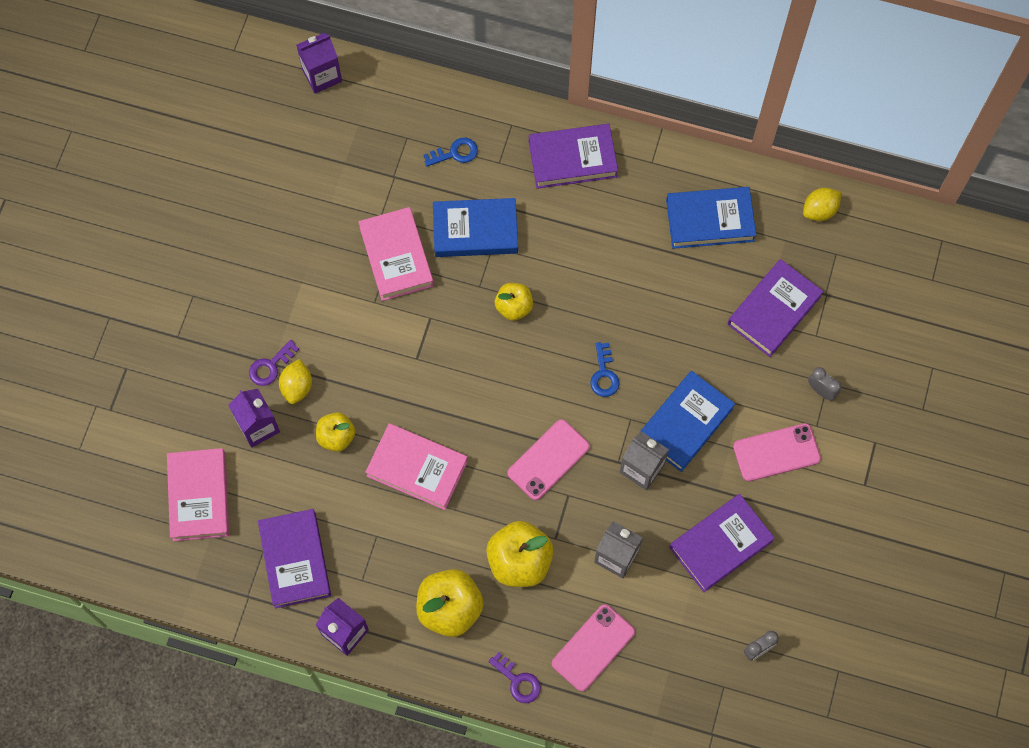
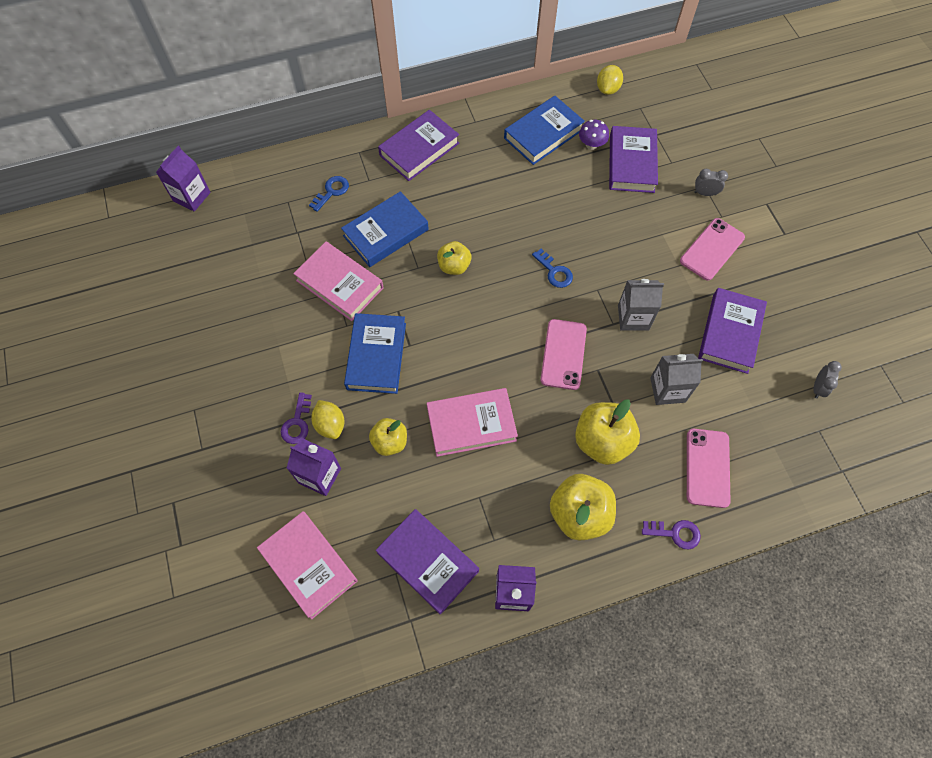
camera: 35 degrees left, 5 degrees down
blue book [639,371,735,472] -> blue book moved to [344,313,406,394]
none -> purple mushroom [579,120,609,150]

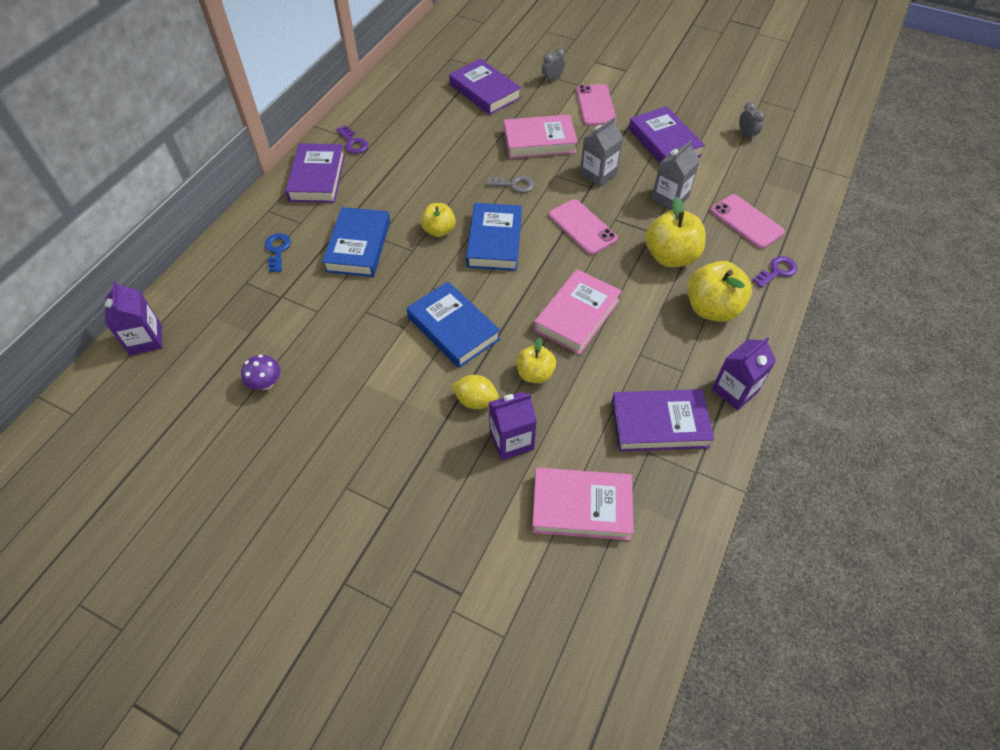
camera: 45 degrees left, 10 degrees down
purple key [281,392,312,444] -> purple key moved to [336,125,368,154]
pink book [293,242,384,321] -> pink book moved to [504,114,578,159]
blue book [504,96,585,165] -> blue book moved to [466,203,522,271]
blue key [532,249,573,288] -> grey key [486,176,534,193]
purple mushroom [579,120,609,150] -> purple mushroom moved to [241,354,281,390]
yellow lemon [597,65,623,95] -> none

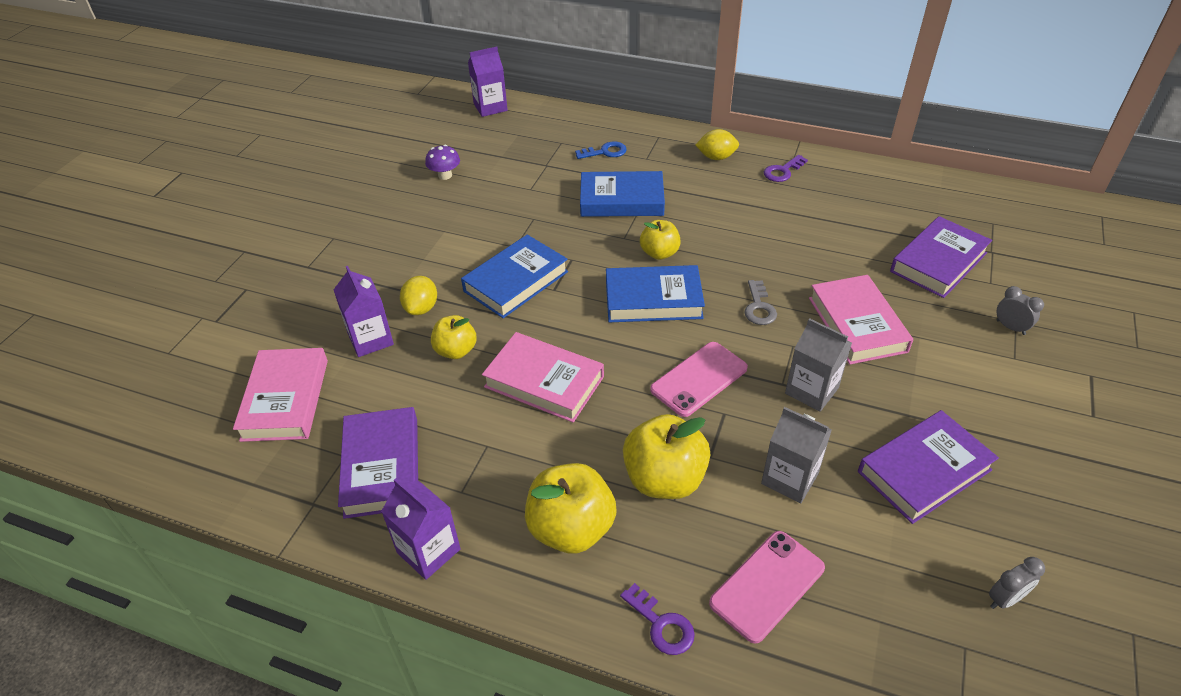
camera: 85 degrees right, 10 degrees down
purple book [285,143,345,203] -> yellow lemon [696,129,739,160]
pink phone [576,84,617,126] -> none

